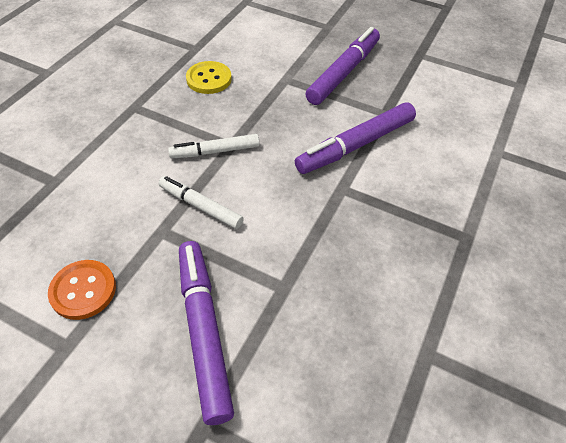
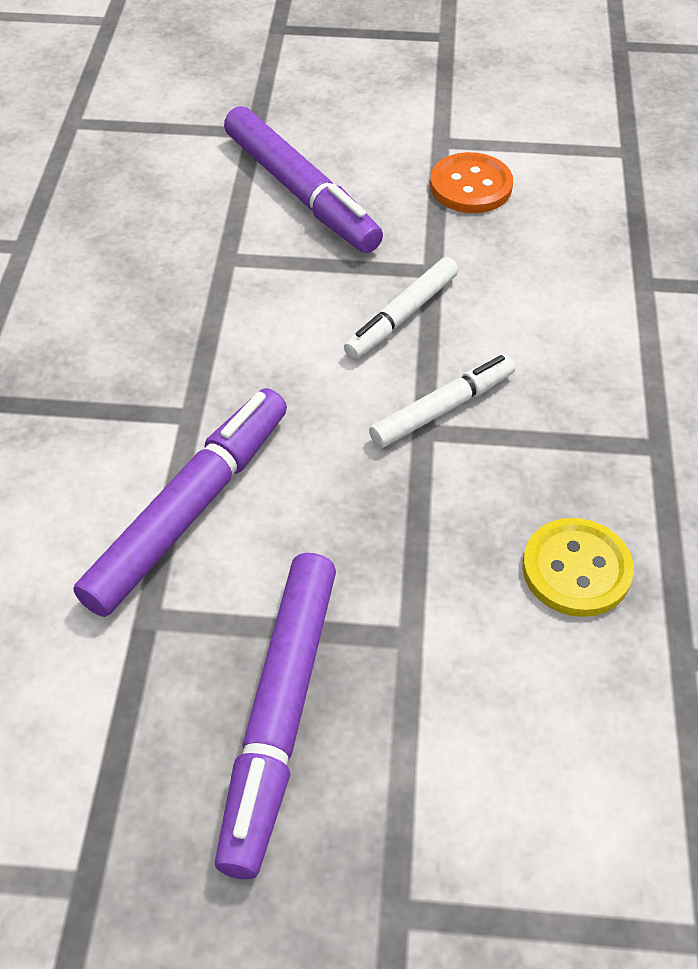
camera: 160 degrees right, 0 degrees up
white marker [159,176,244,229] -> white marker turned 120 degrees clockwise [344,257,458,359]

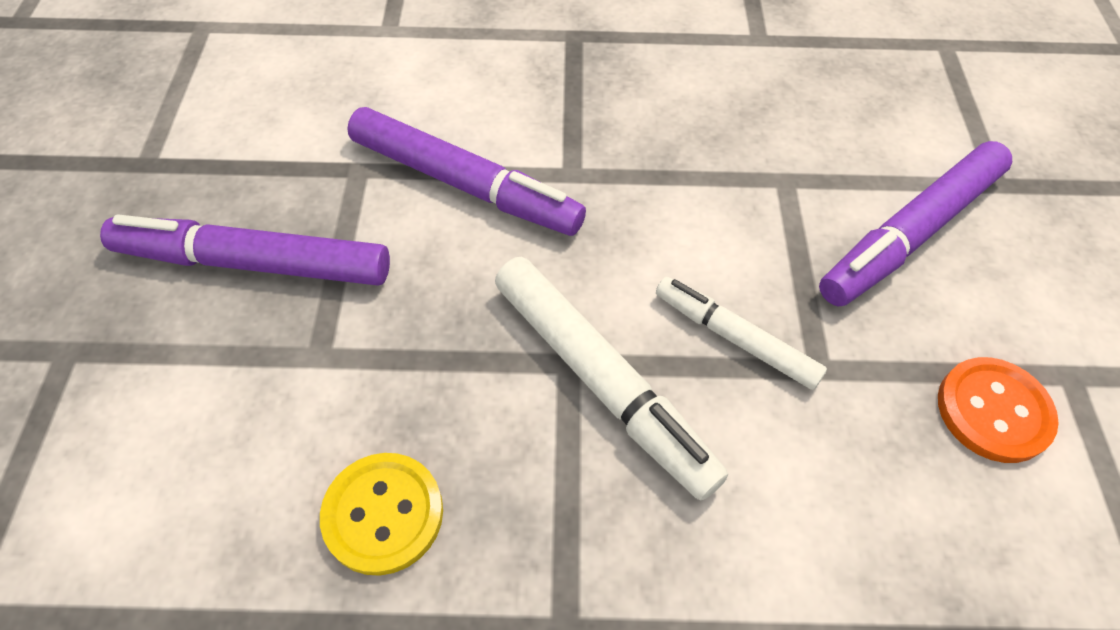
camera: 85 degrees right, 5 degrees up
white marker [369,355,516,448] -> white marker [495,257,728,501], size x1.62

